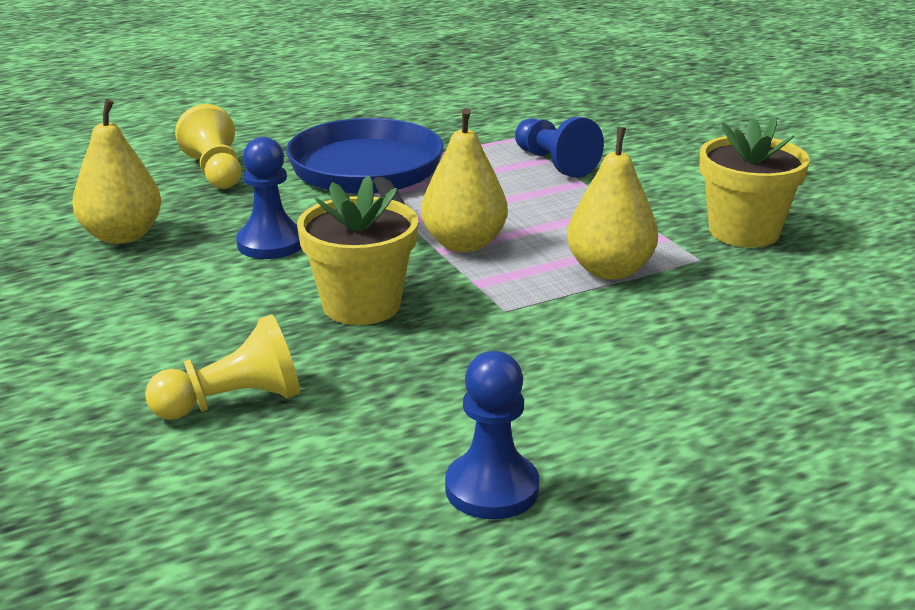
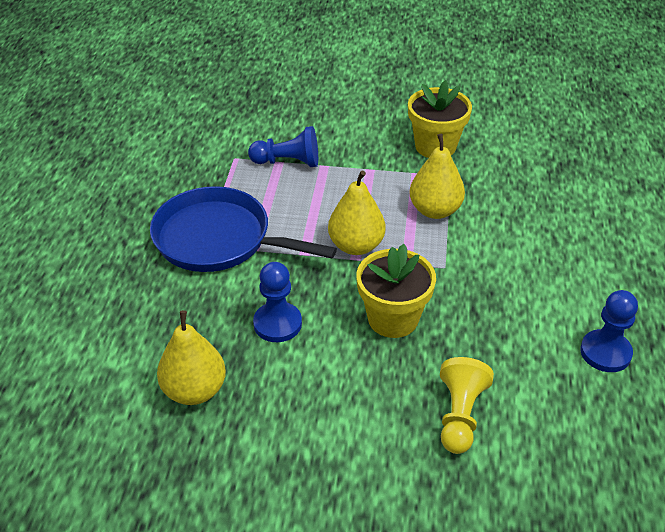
camera: 55 degrees left, 15 degrees up
yellow pawn [175,104,241,189] -> none

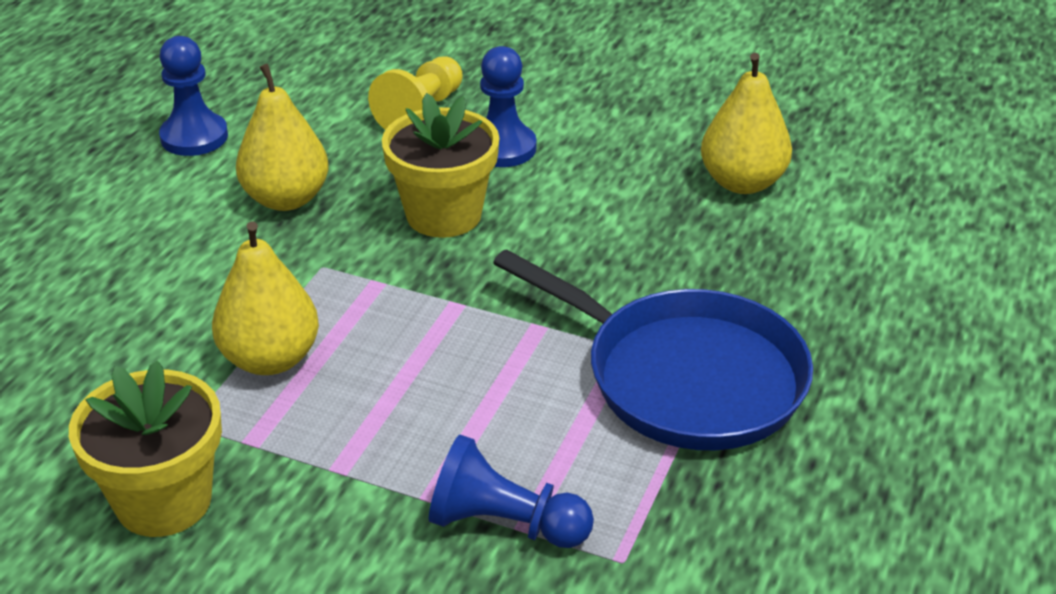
camera: 165 degrees left, 5 degrees down
blue pawn [253,262,302,342] -> blue pawn moved to [480,46,536,167]
yellow pear [328,171,385,255] -> yellow pear moved to [236,64,329,211]

